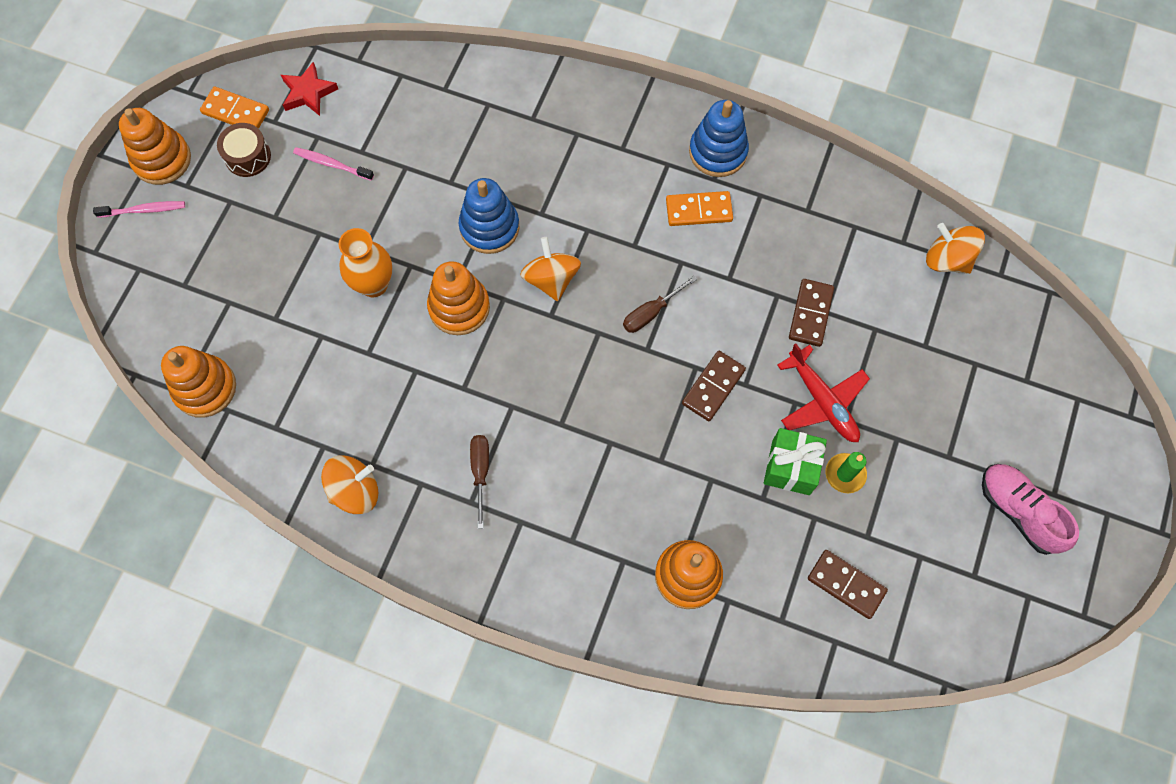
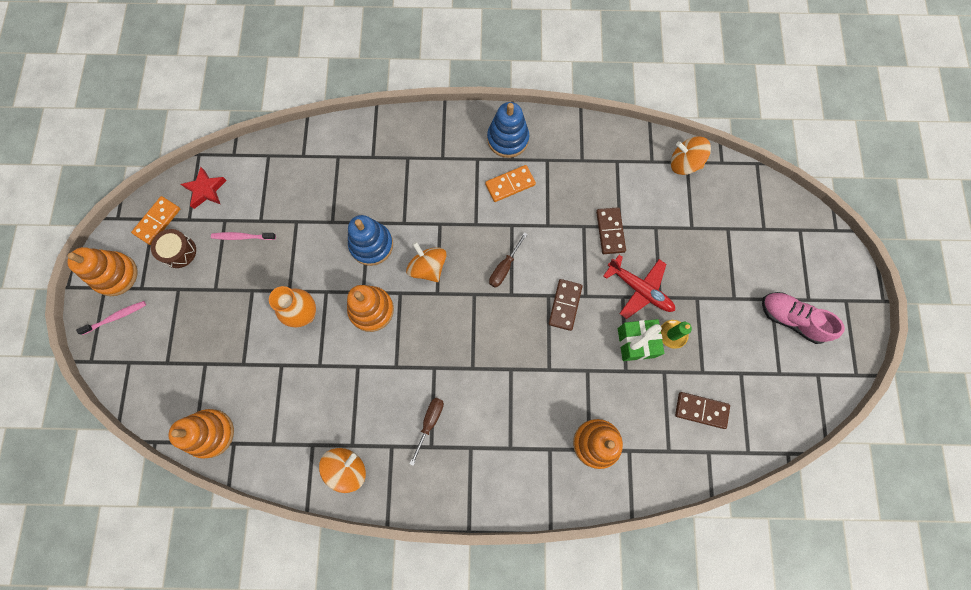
camera: 20 degrees left, 5 degrees up
orange domino [200,87,269,129] -> orange domino turned 60 degrees counterclockwise [131,196,180,245]
brown screwdriver [470,435,489,529] -> brown screwdriver turned 45 degrees clockwise [410,398,444,466]

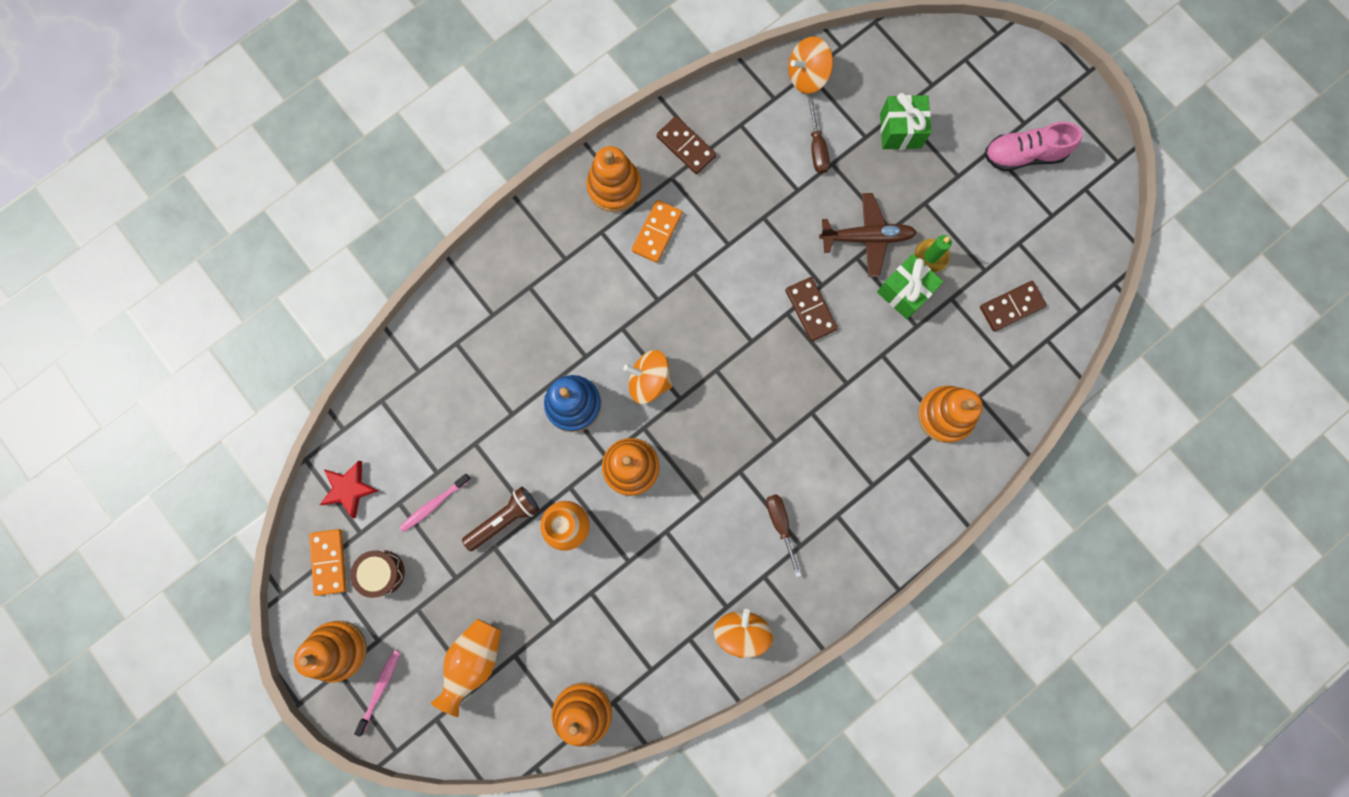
camera: 40 degrees left, 5 degrees up
blue stacking toy [487,102,529,158] -> orange stacking toy [587,146,641,212]
brown screwdriver [489,232,528,288] -> brown screwdriver moved to [808,98,830,174]
brown domino [596,207,626,254] -> brown domino moved to [656,116,716,174]
red plane [603,255,675,319] -> brown plane [819,193,917,277]
none -> orange vase [431,619,501,717]
none -> brown flashlight [462,487,539,551]
none -> green gift [880,93,931,149]

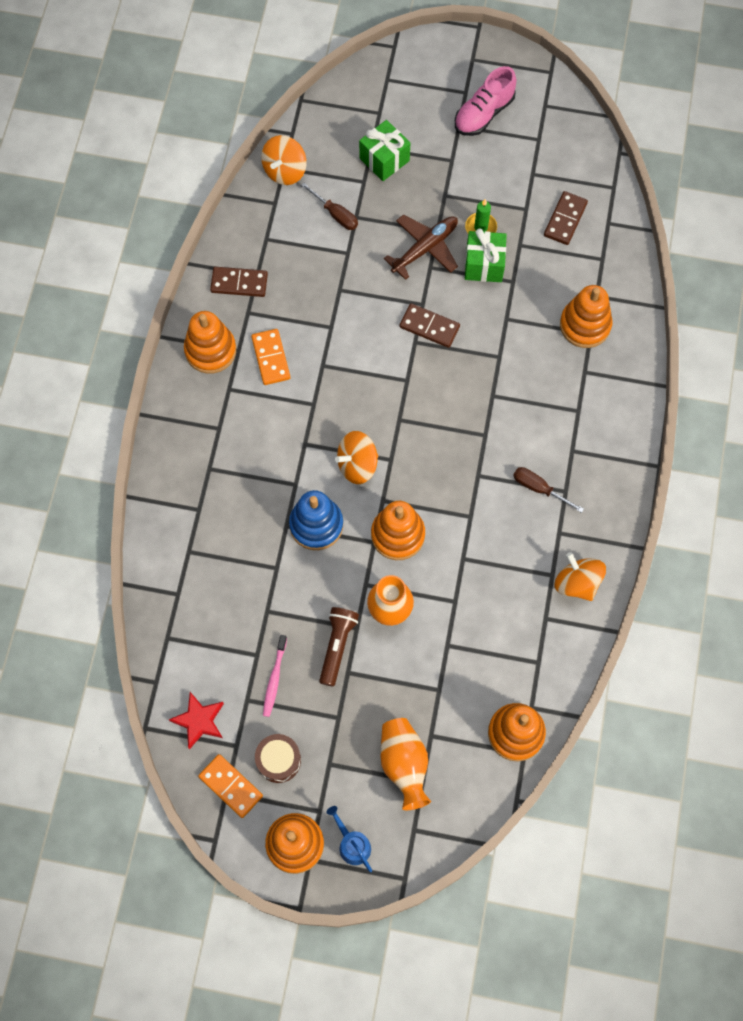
camera: 40 degrees left, 10 degrees down
pink toothbrush [354,650,400,737] -> blue watering can [327,806,372,872]

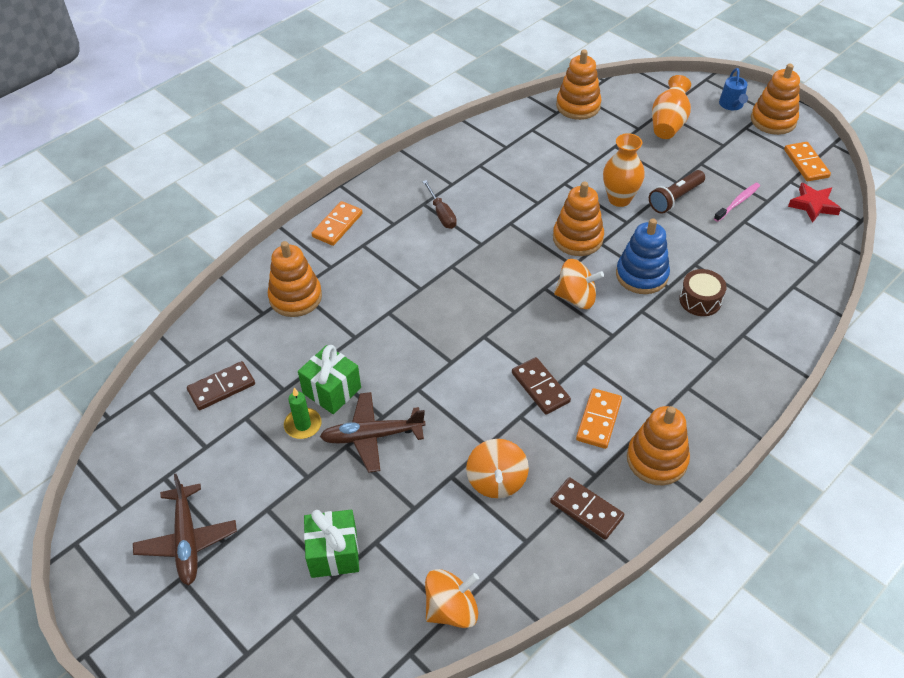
camera: 145 degrees left, 20 degrees down
brown drum [255,734,301,783] -> brown drum moved to [679,269,727,316]
brown screwdriver [301,183,358,230] -> none
brown domino [400,303,460,348] -> brown domino moved to [512,357,571,415]
pink shoe [455,66,517,136] -> brown plane [133,474,237,586]
orange spinning top [555,552,606,601] -> orange spinning top moved to [466,439,529,498]
none -> orange domino [311,201,363,246]

